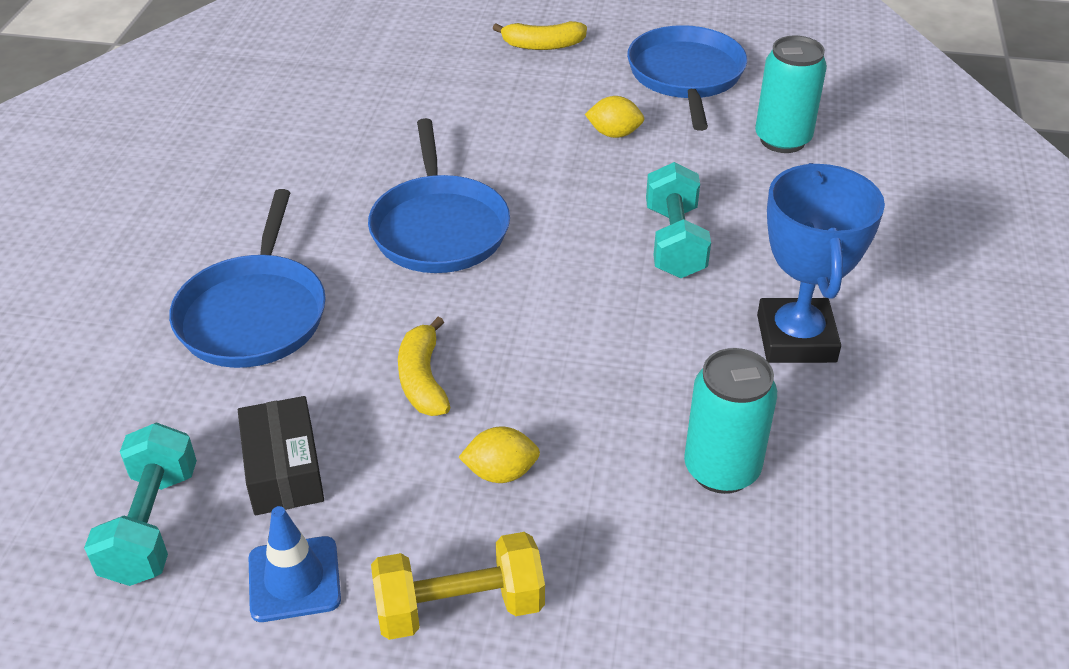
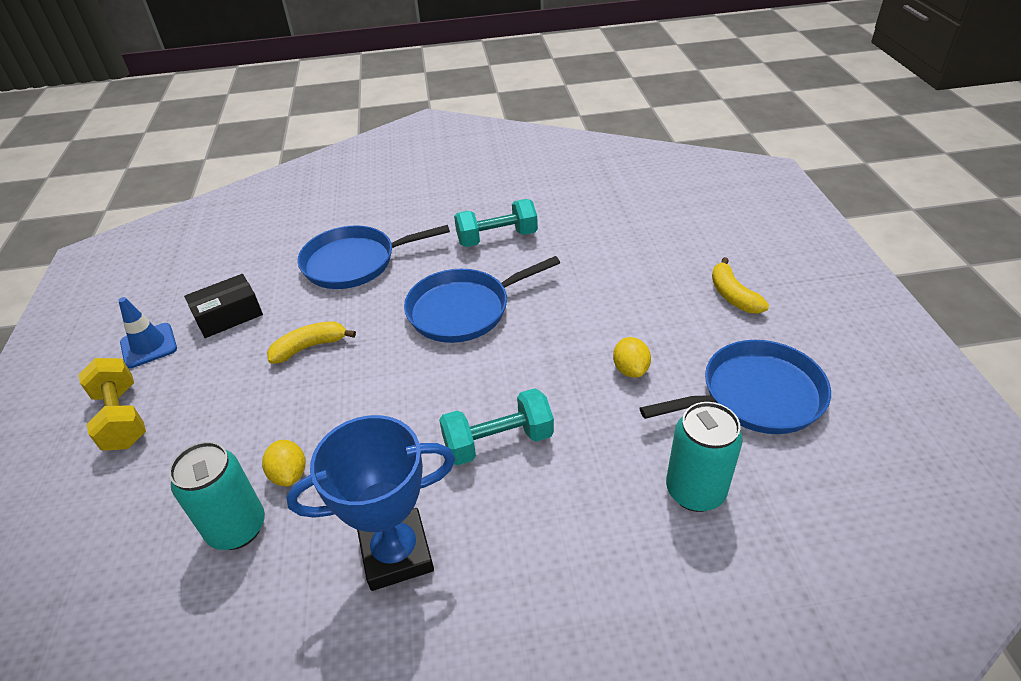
camera: 75 degrees right, 0 degrees up
turquoise dumbbell [84,422,197,586] -> turquoise dumbbell moved to [454,199,538,247]
yellow lemon [458,427,540,483] -> yellow lemon moved to [262,440,306,486]

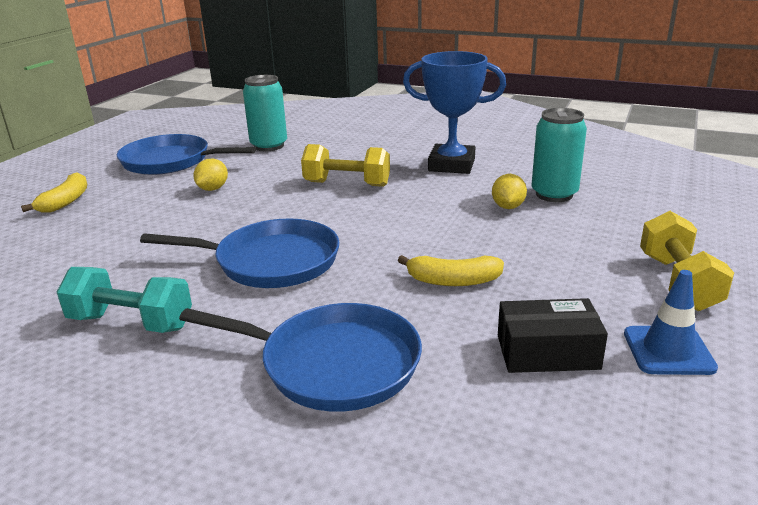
camera: 150 degrees left, 15 degrees down
turquoise dumbbell [439,388,554,466] -> yellow dumbbell [301,144,390,187]

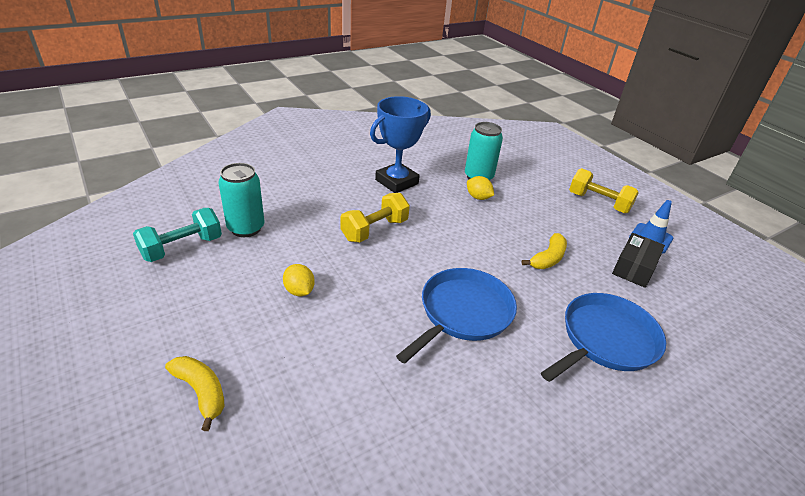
camera: 60 degrees left, 10 degrees up
turquoise dumbbell [57,267,192,333] -> turquoise dumbbell moved to [133,208,222,262]
blue pan [117,134,256,175] -> none

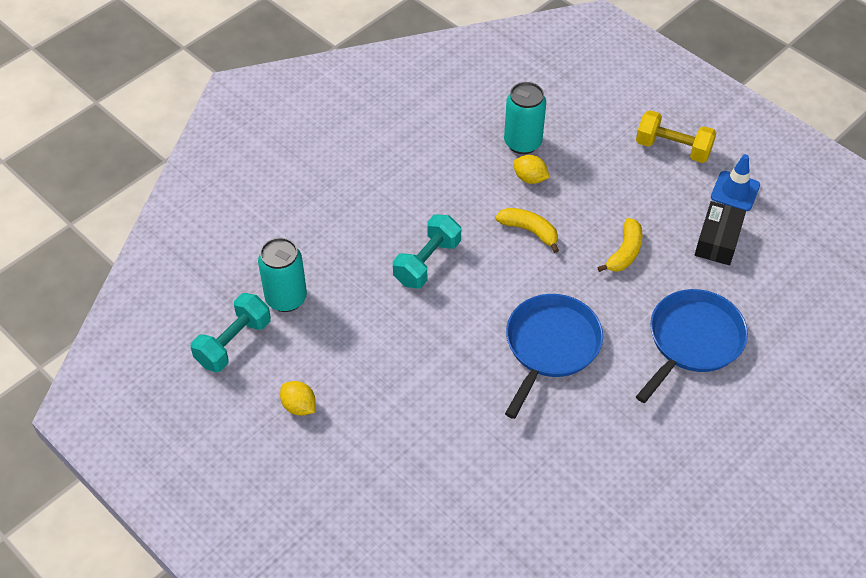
camera: 10 degrees left, 15 degrees up
yellow banana [165,356,224,431] -> yellow banana moved to [495,208,559,253]
yellow lemon [283,264,315,296] -> yellow lemon moved to [280,381,316,416]
yellow dumbbell [340,193,410,242] -> turquoise dumbbell [393,214,461,289]
blue trophy [370,96,431,193] -> none

